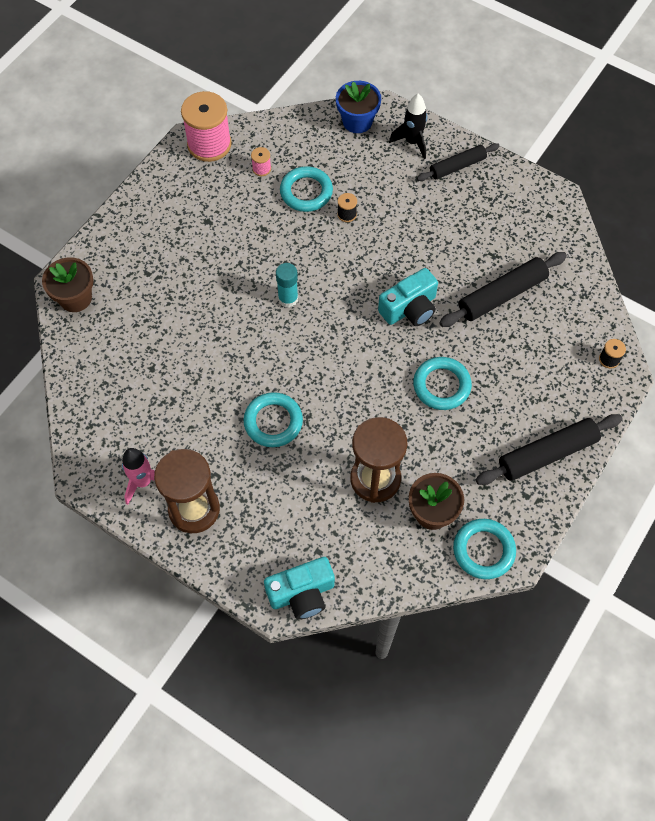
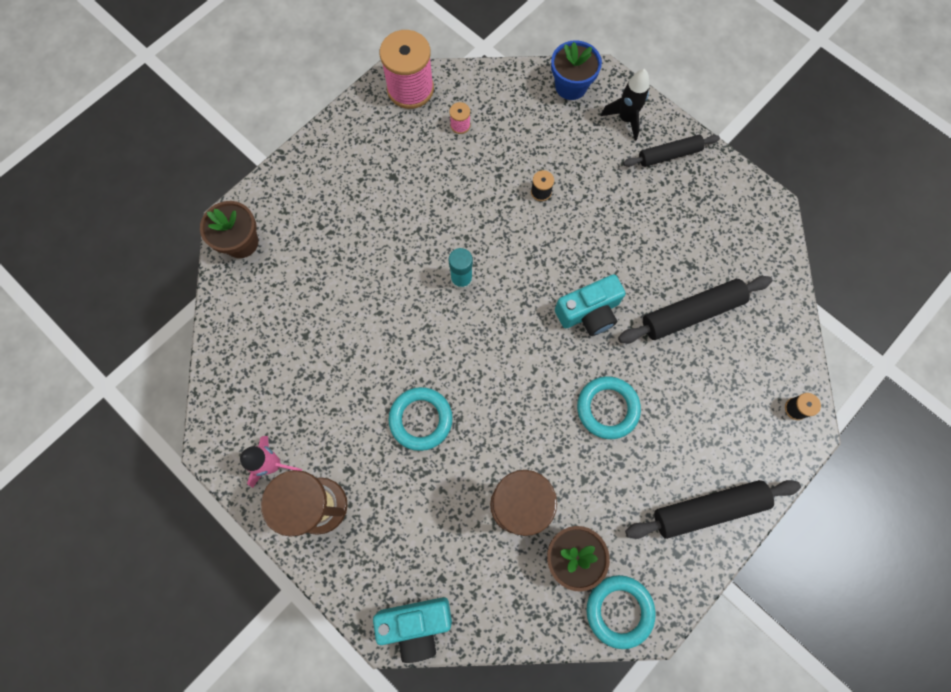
camera: 10 degrees right, 10 degrees up
turquoise ring [280,166,333,212] -> none

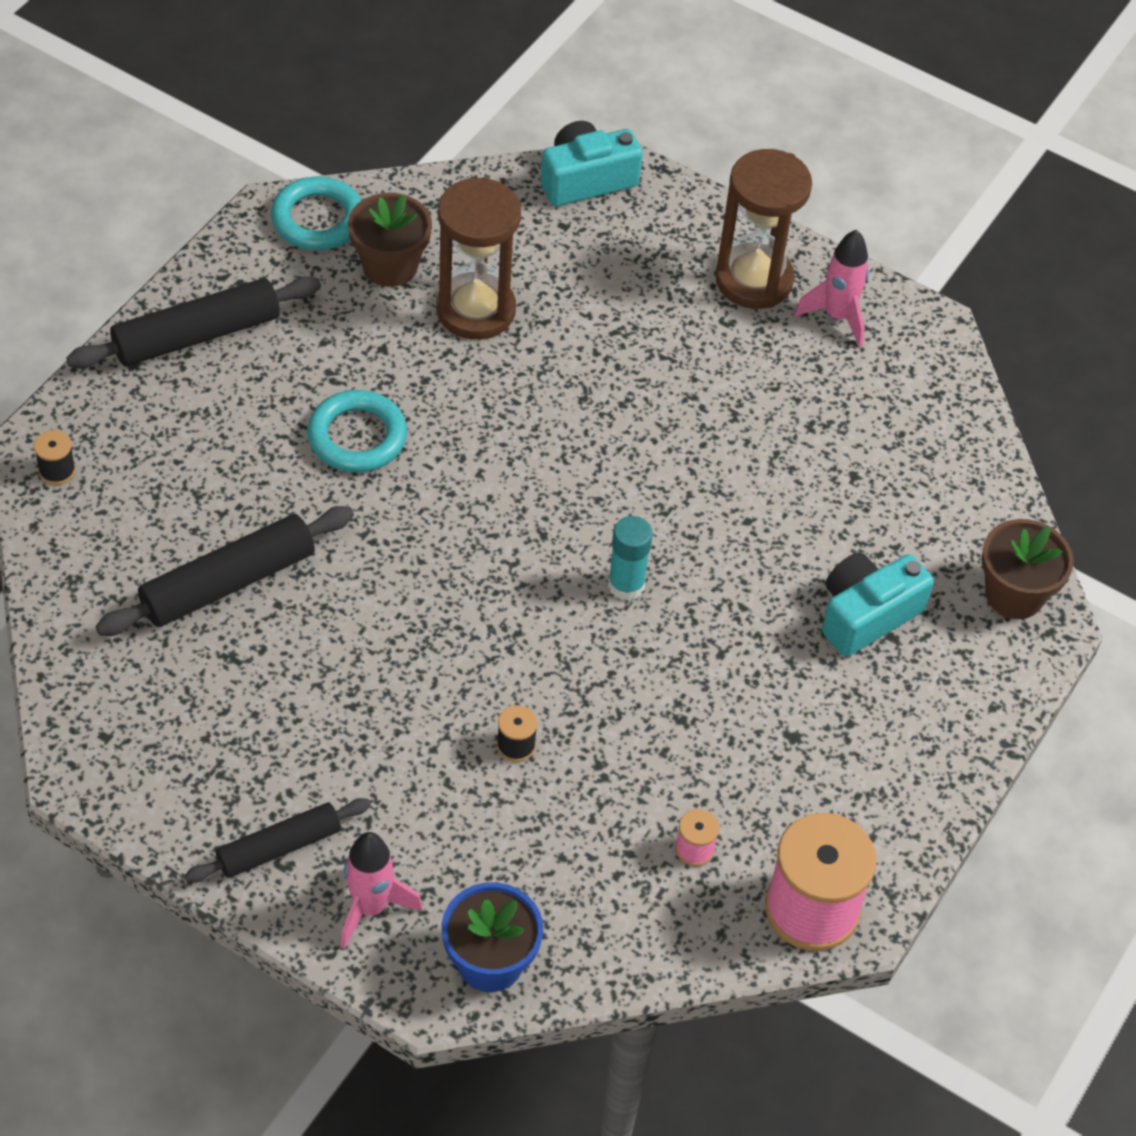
camera: 165 degrees right, 20 degrees down
turquoise ring [389,387,453,451] -> none
turquoise camera [555,274,626,336] -> turquoise camera moved to [822,553,934,657]
black rocket [601,69,649,141] -> pink rocket [341,832,423,949]

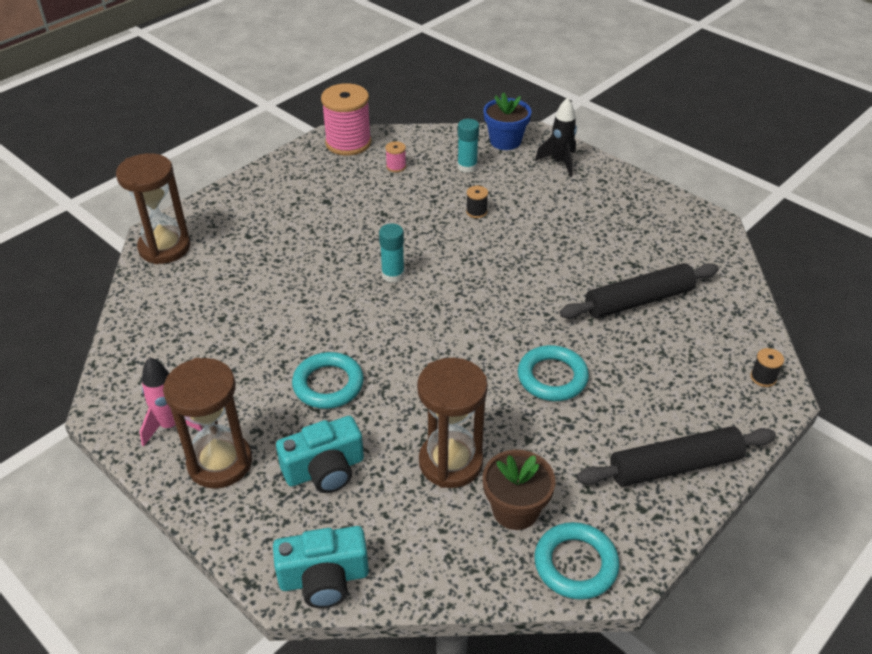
camera: 165 degrees left, 10 degrees down
black rolling pin [184,798,371,883] -> none
pink rocket [341,832,423,949] -> black rocket [535,97,577,177]
turquoise camera [822,553,934,657] -> turquoise camera moved to [276,416,364,493]
brown flower pot [981,519,1074,619] -> brown hourglass [116,153,191,264]
none -> turquoise ring [292,352,364,409]
none -> turquoise glue stick [457,119,479,173]

